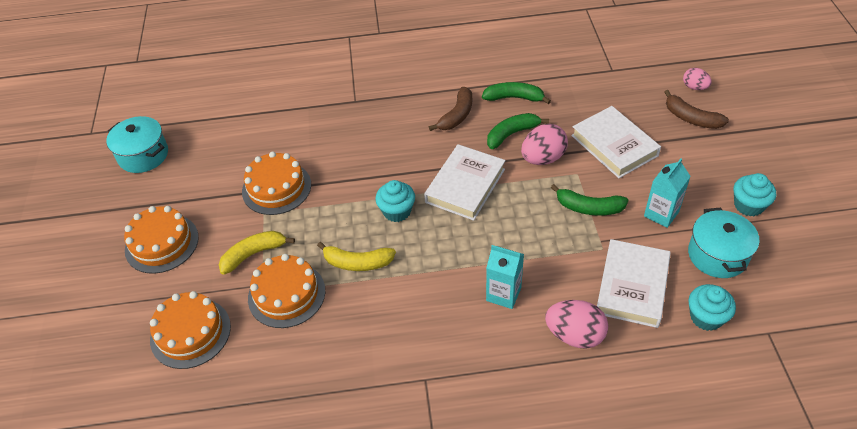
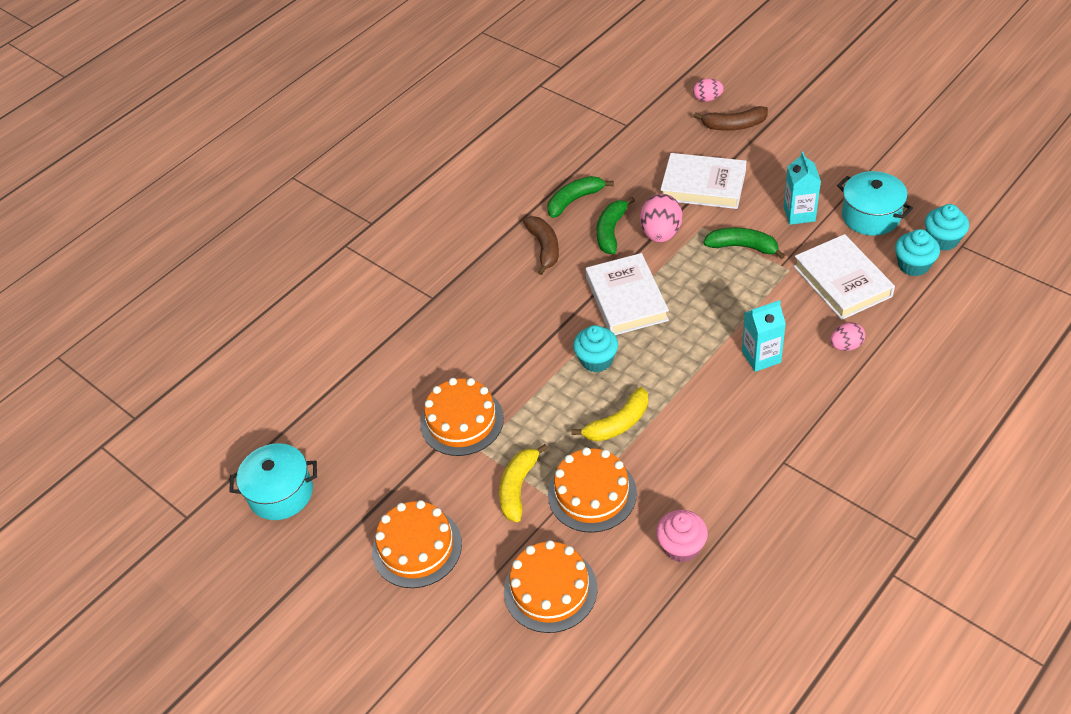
camera: 40 degrees left, 0 degrees up
pink egg [545,300,608,349] -> pink egg [830,322,865,351], size x0.59
green banana [551,184,628,216] -> green banana turned 135 degrees counterclockwise [703,228,785,259]
turquoise cupcake [734,173,776,217] -> turquoise cupcake moved to [925,204,969,251]
none -> pink cupcake [656,510,708,562]

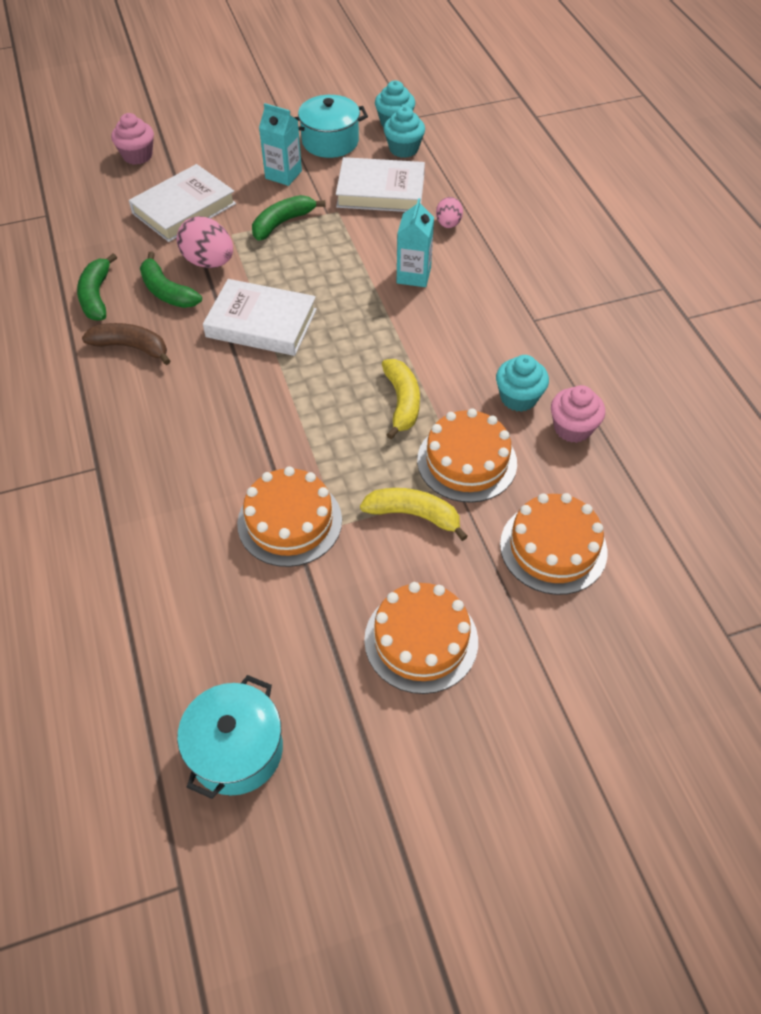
camera: 65 degrees left, 5 degrees up
yellow banana [499,444,548,522] -> yellow banana turned 150 degrees clockwise [360,488,468,541]
turquoise cupcake [573,325,618,372] -> turquoise cupcake moved to [496,355,549,412]
pink egg [693,79,724,102] -> none
brown banana [694,106,768,131] -> pink cupcake [111,113,154,165]

